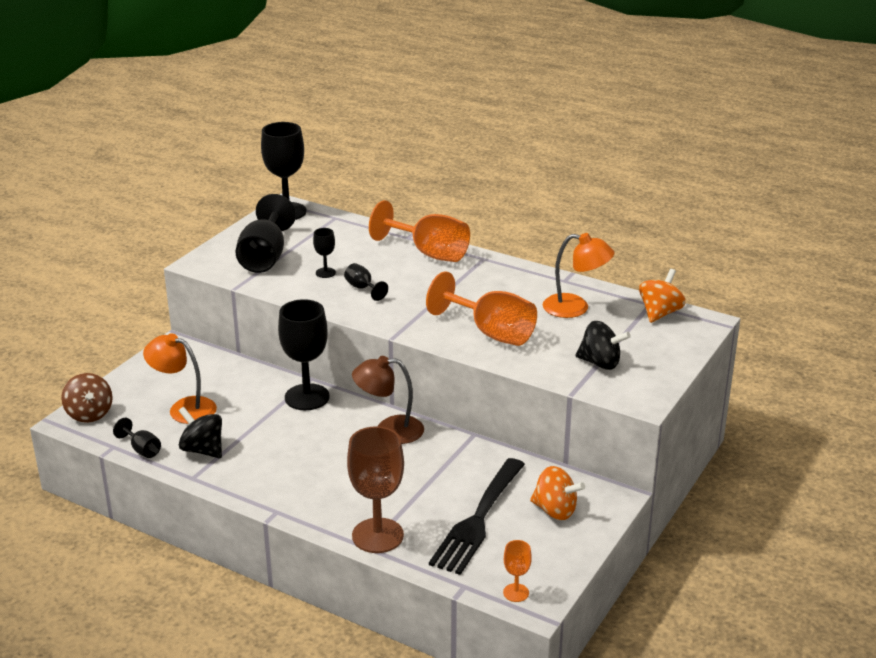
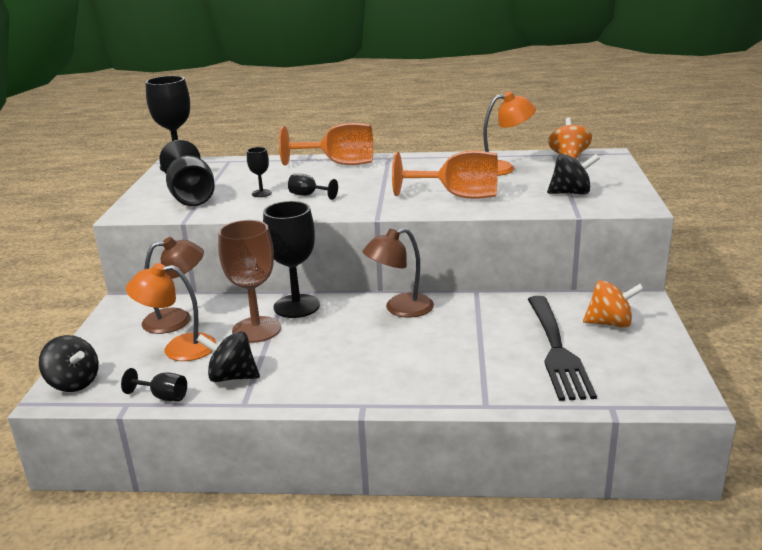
camera: 25 degrees left, 5 degrees down
brown spinning top [61,373,113,423] -> black spinning top [39,335,99,392]
brown goblet [347,426,404,553] -> brown goblet moved to [218,220,281,343]
orange goblet [503,540,532,602] -> none
none -> brown lamp [142,237,204,334]

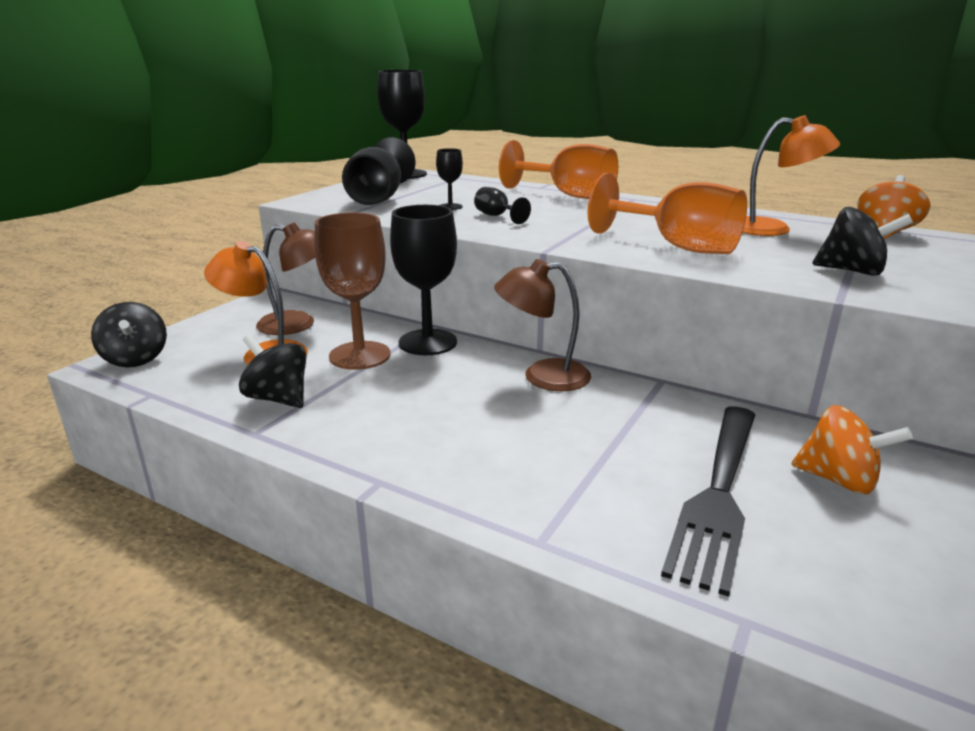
camera: 25 degrees right, 0 degrees up
black goblet [121,368,187,401] -> none

